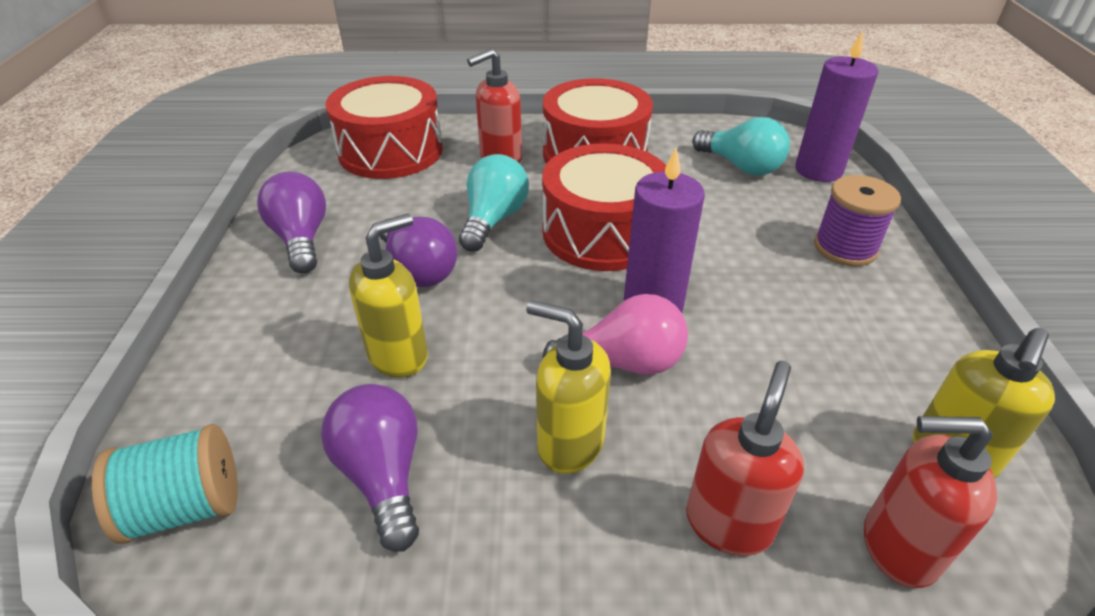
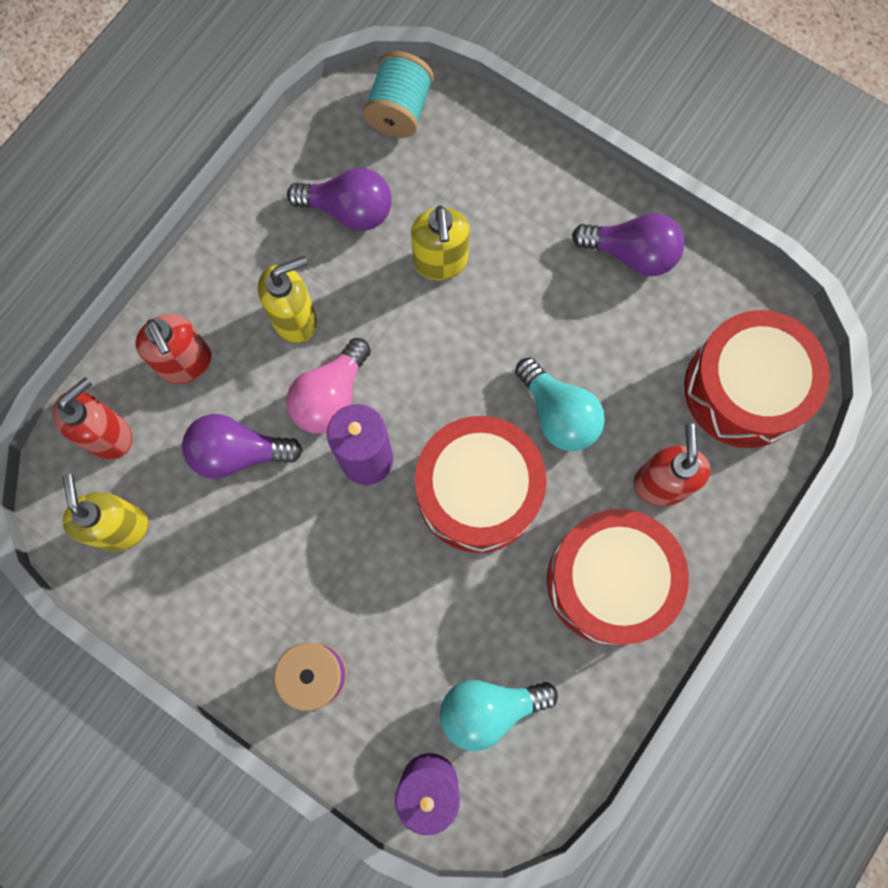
camera: 125 degrees right, 35 degrees up
purple light bulb [379,217,458,287] -> purple light bulb moved to [182,414,303,479]

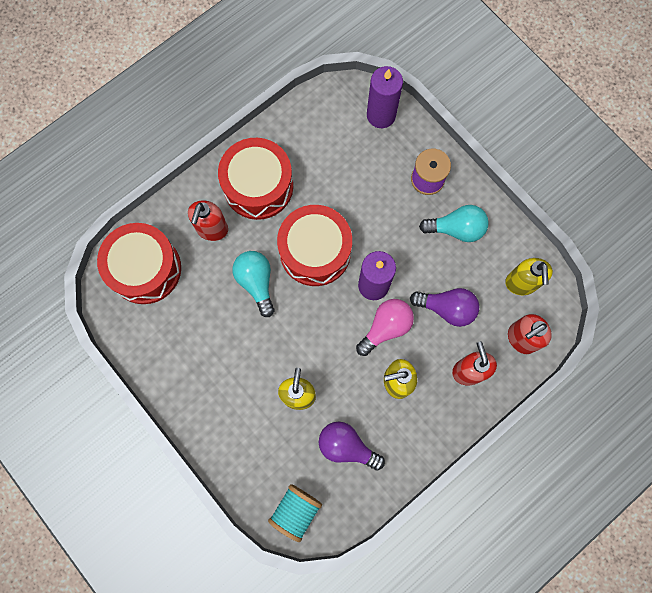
camera: 165 degrees left, 0 degrees up
turquoise light bulb [440,680,558,751] -> turquoise light bulb moved to [419,205,489,242]
purple light bulb [572,213,684,276] -> none

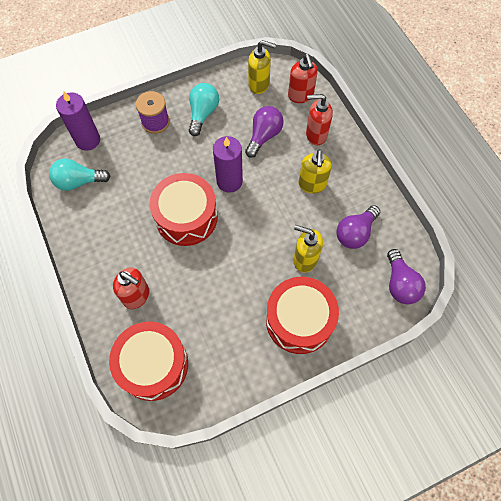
camera: 75 degrees left, 10 degrees down
red drum [218,138,293,220] -> red drum moved to [266,277,339,354]
turquoise light bulb [232,251,275,317] -> turquoise light bulb moved to [49,159,111,191]
turquoise spool [268,484,322,542] -> purple light bulb [387,249,426,304]
pink light bulb [356,299,414,356] -> none

